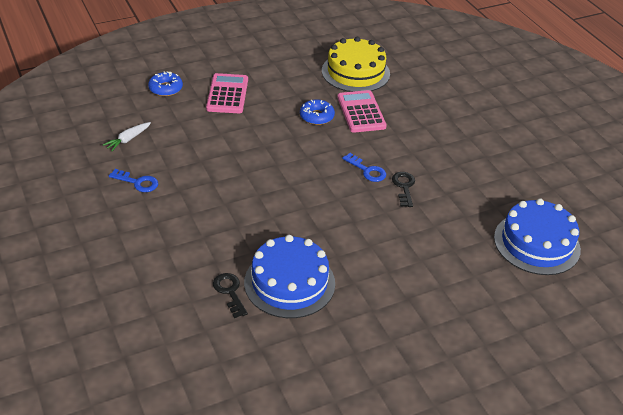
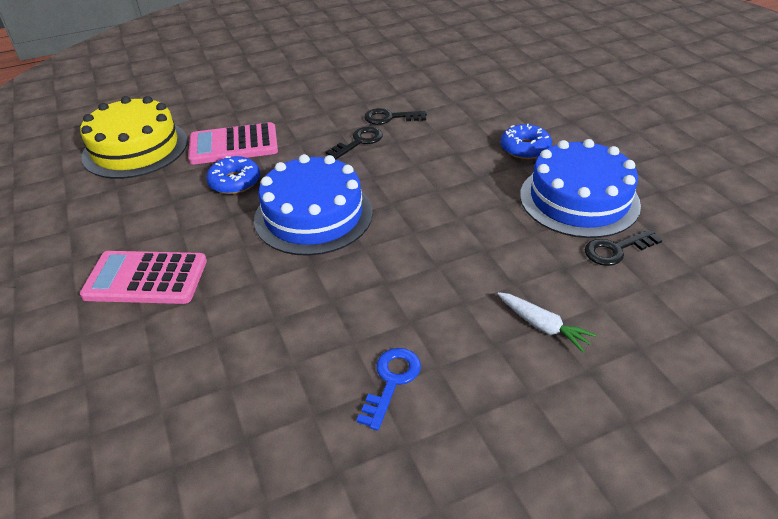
camera: 85 degrees left, 0 degrees up
white carrot [103,122,151,151] -> white carrot moved to [497,292,596,352]
blue donut [148,72,183,96] -> blue donut moved to [501,124,552,159]
blue key [342,153,386,182] -> black key [326,127,383,160]
blue cake [494,198,581,275] -> blue cake moved to [254,154,373,256]

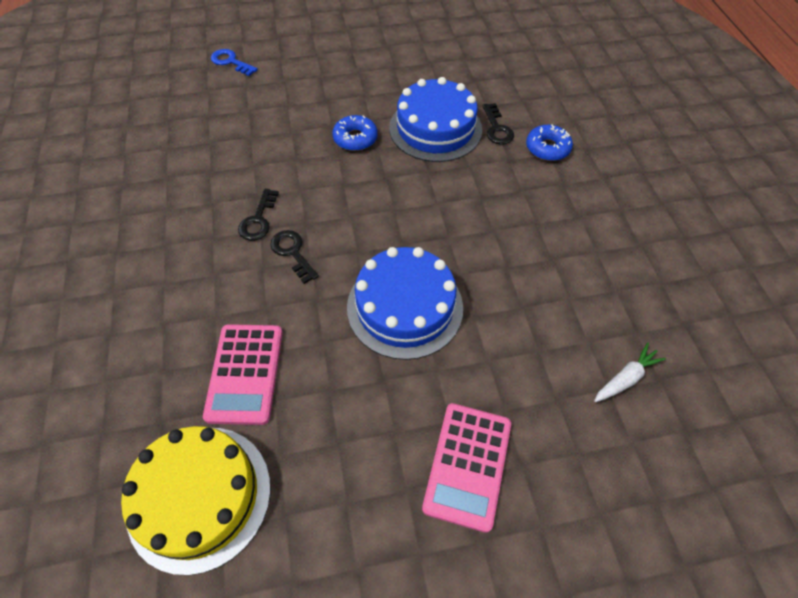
camera: 80 degrees left, 15 degrees up
blue donut [206,156,260,194] -> blue donut moved to [526,124,573,161]
blue key [357,348,421,430] -> blue key moved to [211,49,258,76]
white carrot [497,292,596,352] -> white carrot moved to [594,343,666,402]

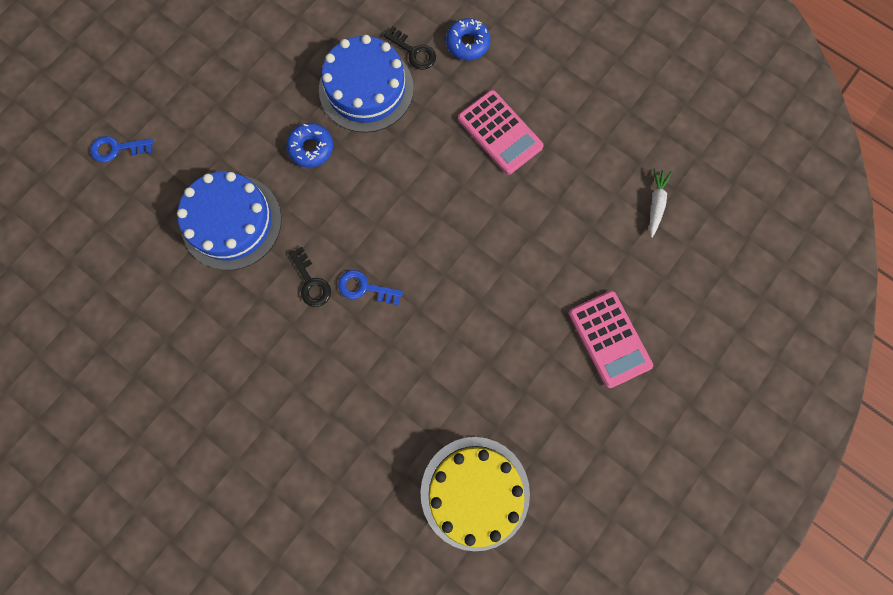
camera: 40 degrees left, 20 degrees up
pink calculator [203,324,283,425] -> pink calculator moved to [458,90,544,175]
black key [270,230,319,284] -> blue key [338,270,403,306]
blue cake [347,247,463,360] -> blue cake moved to [177,172,282,270]

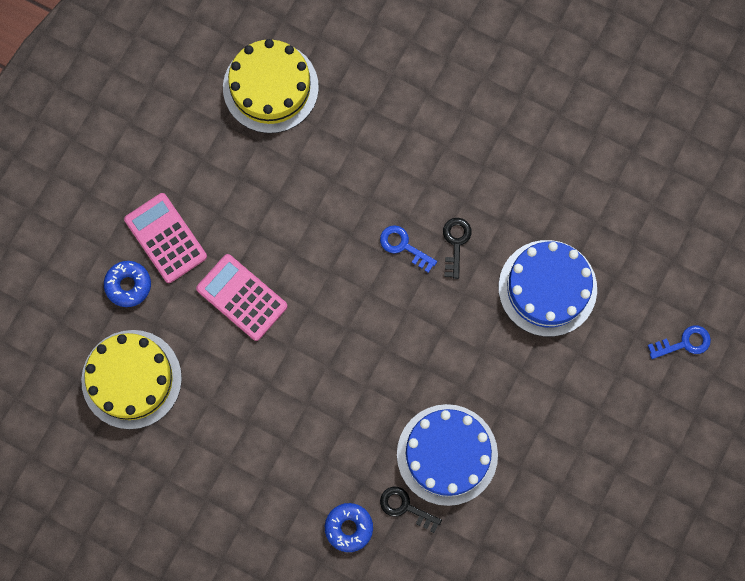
camera: 170 degrees right, 0 degrees up
blue donut [286,123,333,168] -> blue donut moved to [104,261,151,307]
black key [288,246,331,307] -> black key turned 45 degrees clockwise [443,218,472,279]
blue key [338,270,403,306] -> blue key turned 150 degrees counterclockwise [380,225,437,273]
pink calculator [458,90,544,175] -> pink calculator moved to [196,254,288,341]
white carrot [649,168,672,238] -> yellow cake [81,330,182,429]

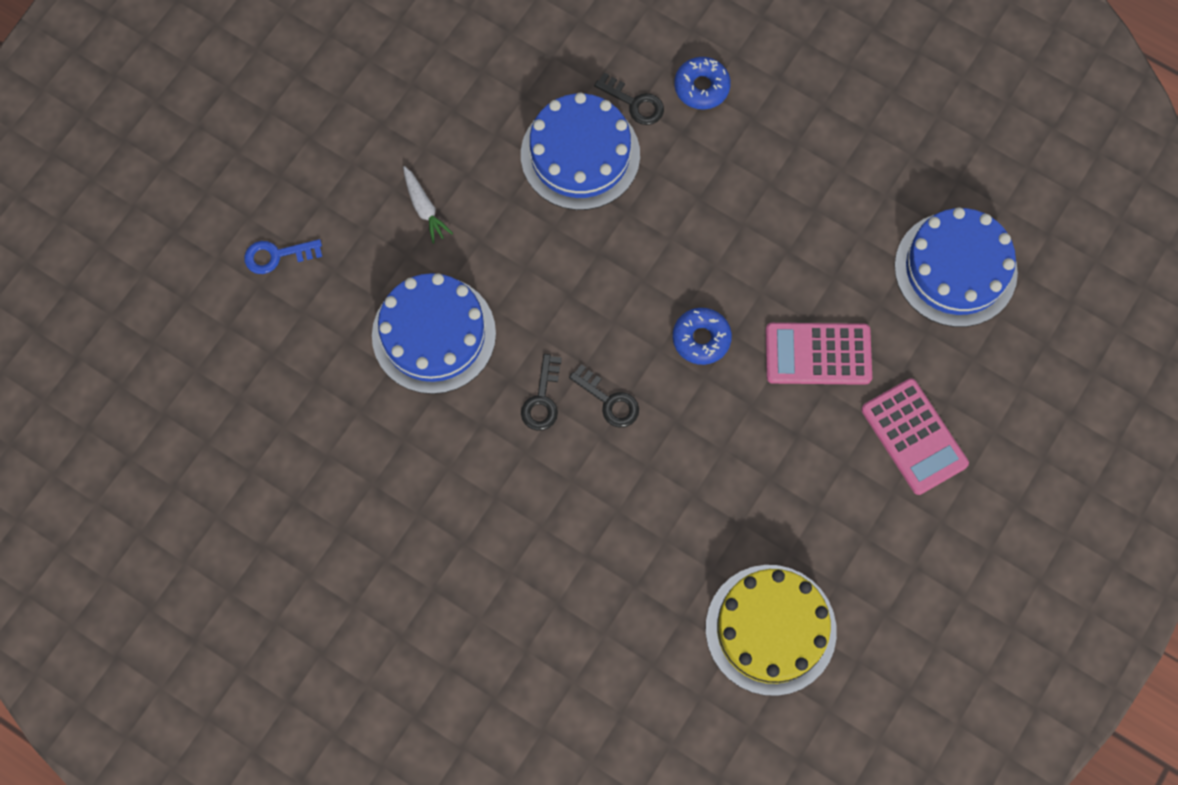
camera: 175 degrees left, 5 degrees down
yellow cake [81,330,182,429] -> blue cake [895,207,1018,327]
blue donut [104,261,151,307] -> blue donut moved to [673,308,732,365]
pink calculator [196,254,288,341] -> pink calculator turned 135 degrees clockwise [766,323,872,385]
blue key [380,225,437,273] -> black key [569,364,639,427]
none -> white carrot [403,166,453,244]

